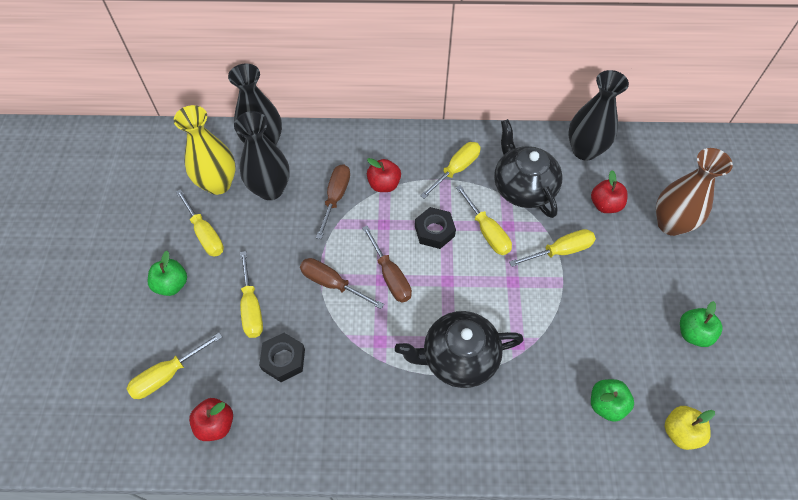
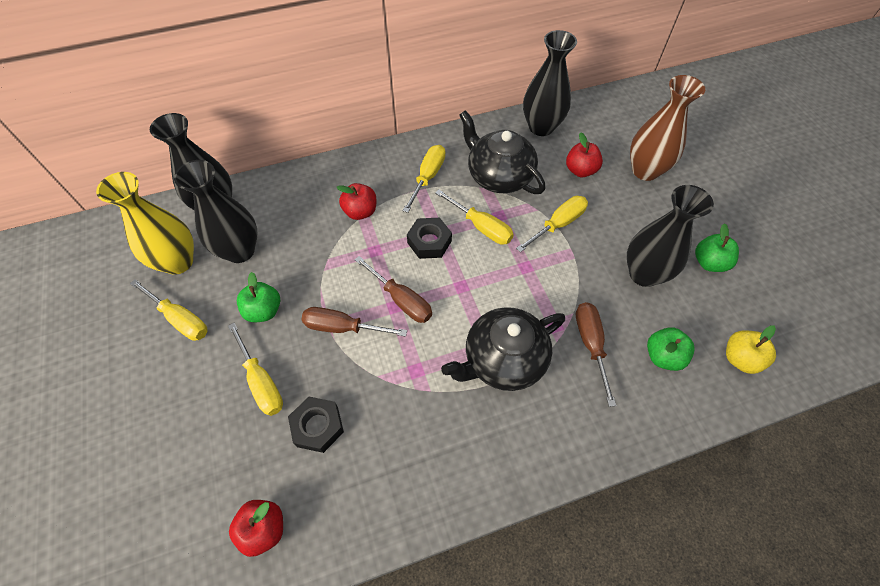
camera: 20 degrees left, 0 degrees up
yellow screwdriver [126,333,222,399] -> none
green apple [148,251,187,296] -> green apple moved to [237,272,280,322]
brown screwdriver [316,164,350,239] -> brown screwdriver moved to [576,302,616,407]
none -> black vase [627,185,714,287]

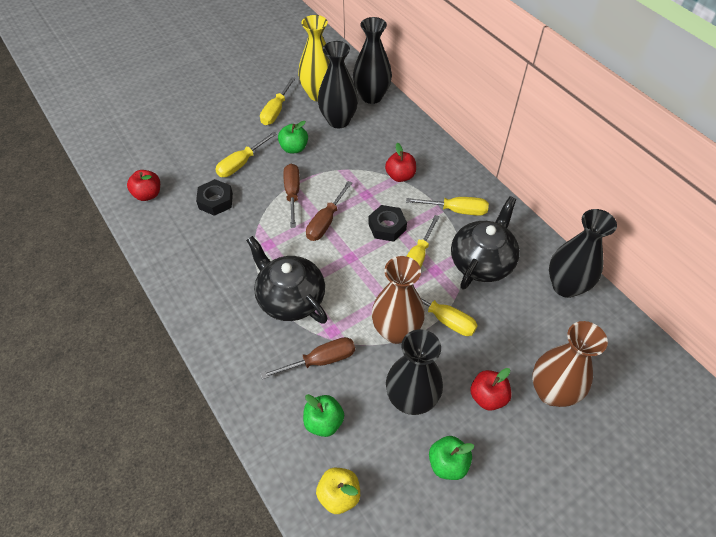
camera: 75 degrees right, 5 degrees down
red apple [566,132,603,177] -> red apple moved to [470,368,512,411]
none -> brown vase [372,256,425,344]

